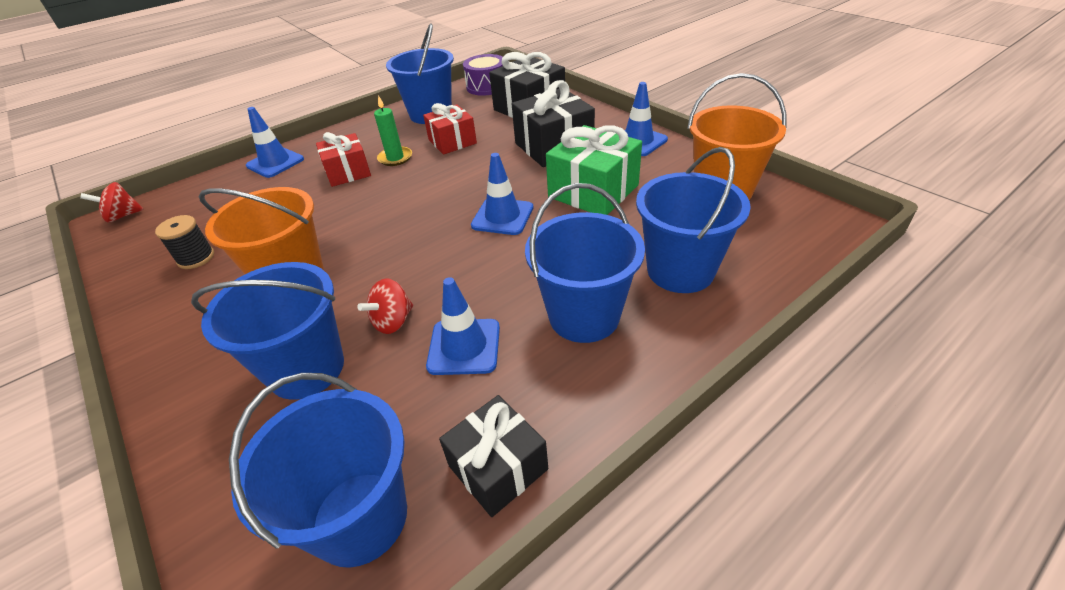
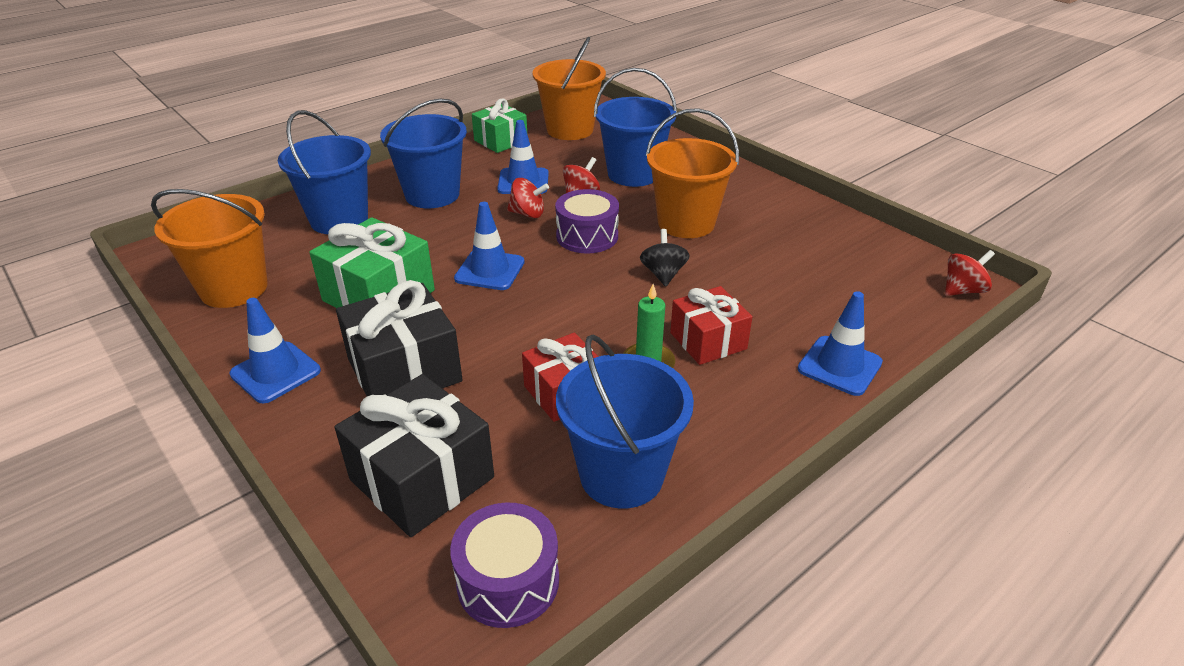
camera: 175 degrees right, 5 degrees down
black spool [155,215,214,269] -> none
blue bucket [229,373,407,568] -> orange bucket [532,37,606,140]
black gift [439,395,548,517] -> green gift [472,98,527,153]
none -> red spinning top [507,178,549,218]
none -> purple drum [555,189,619,253]
none -> black spinning top [640,229,690,286]

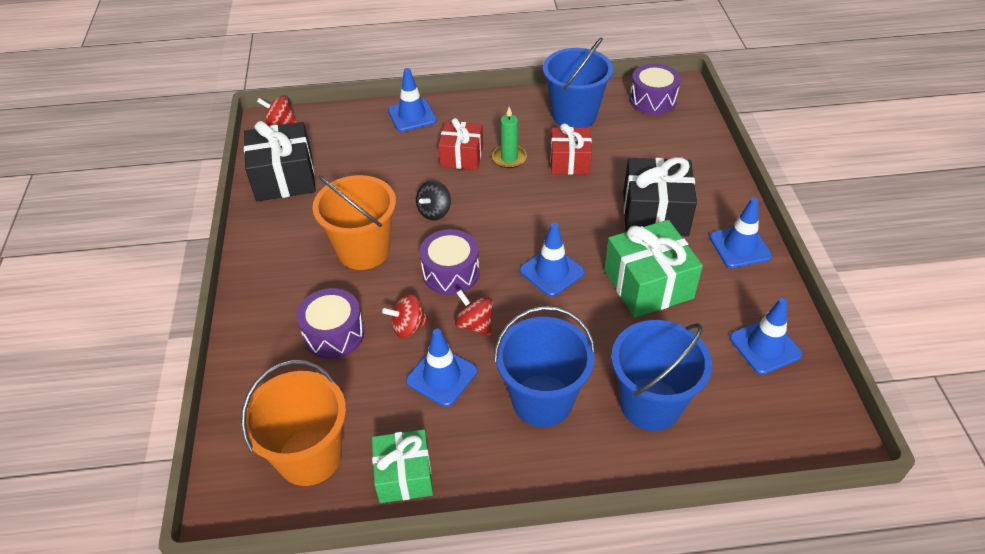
camera: 145 degrees left, 10 degrees up
orange bucket [151,189,268,308] -> blue traffic cone [730,298,803,375]
black gift [334,374,494,537] -> black gift moved to [244,121,316,202]
blue bucket [594,68,677,187] -> purple drum [297,288,365,359]

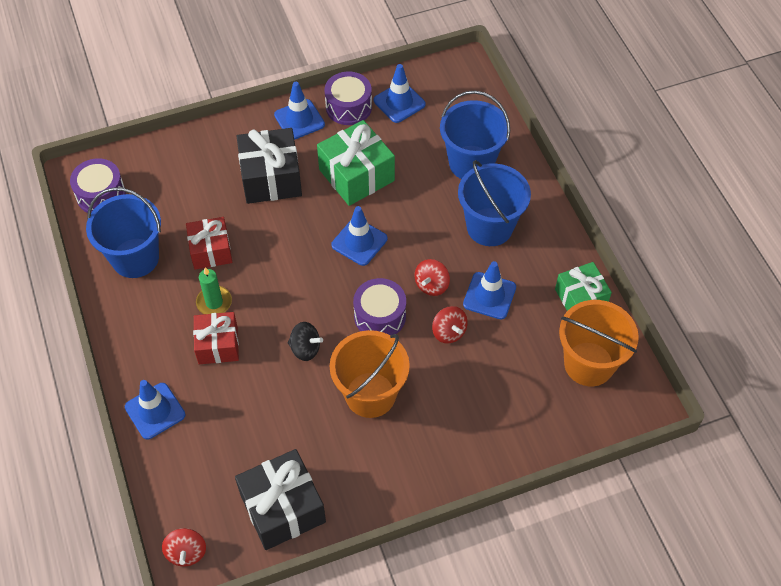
camera: 105 degrees left, 10 degrees up
purple drum [297,288,365,359] -> purple drum moved to [325,72,372,125]

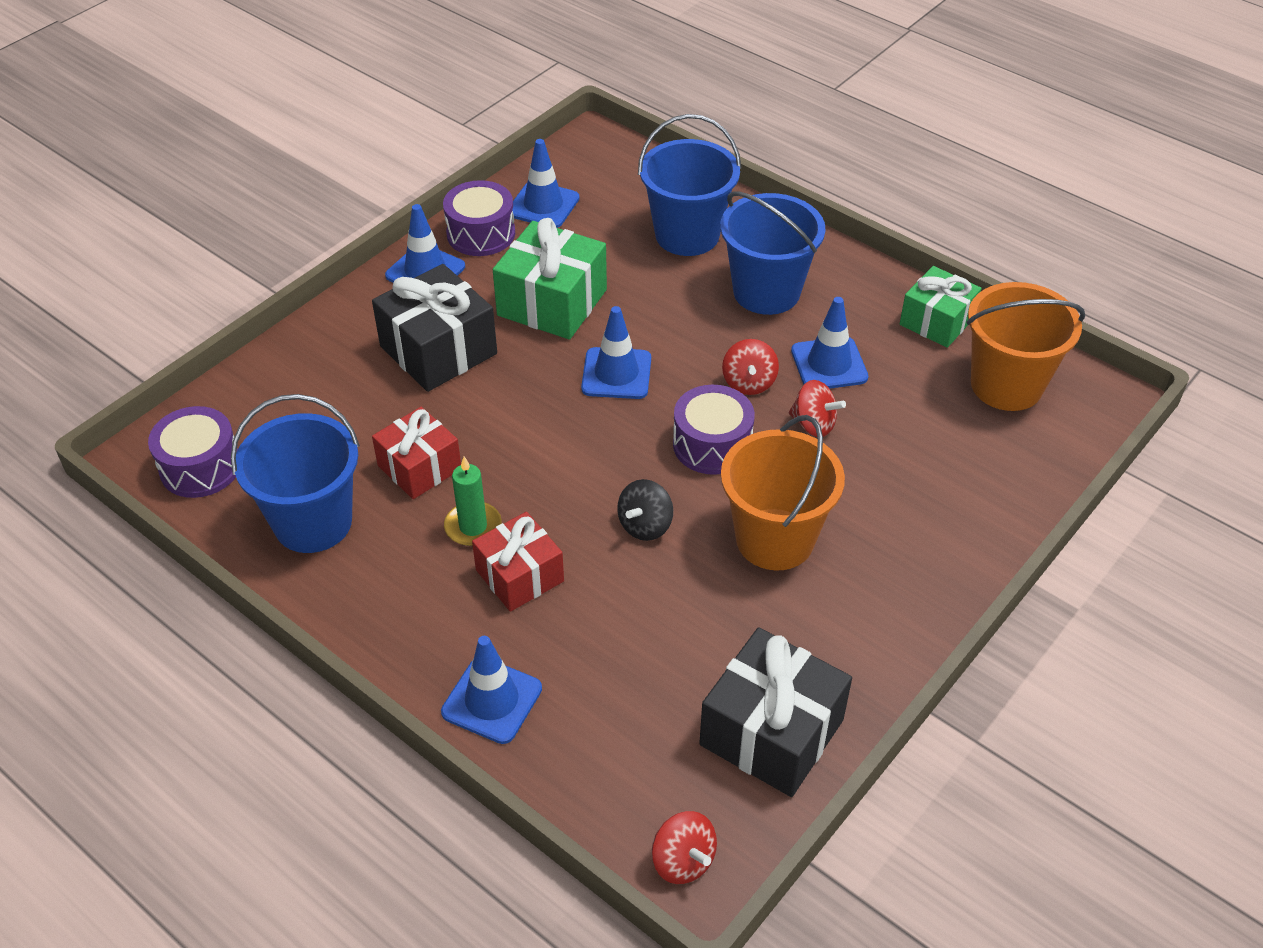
camera: 30 degrees left, 10 degrees down
black spinning top [288,322,323,361] -> black spinning top turned 135 degrees clockwise [617,479,673,541]

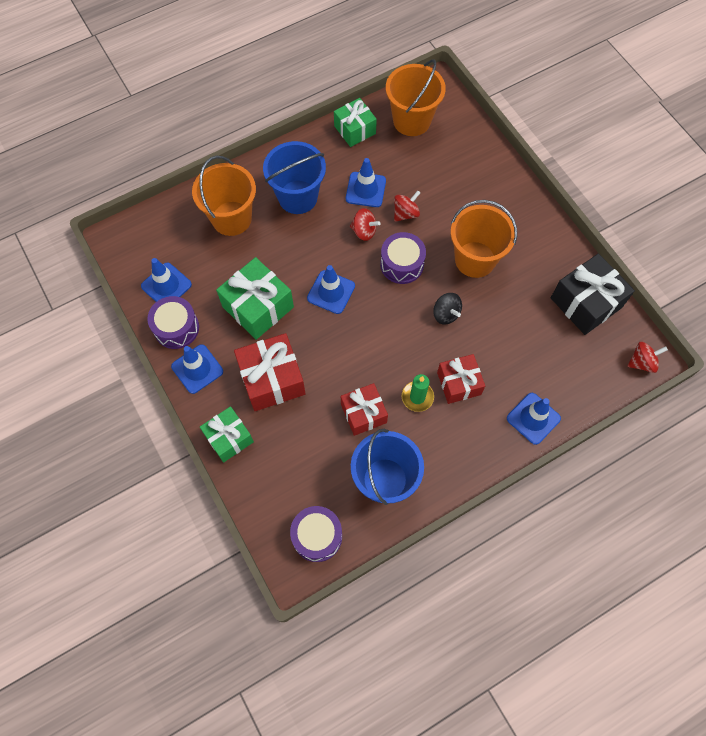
camera: 70 degrees left, 20 degrees up
black gift [372,264,497,392] -> red gift [234,333,306,411]
blue bucket [638,114,741,256] -> orange bucket [192,156,256,236]
none -> green gift [200,406,254,462]

